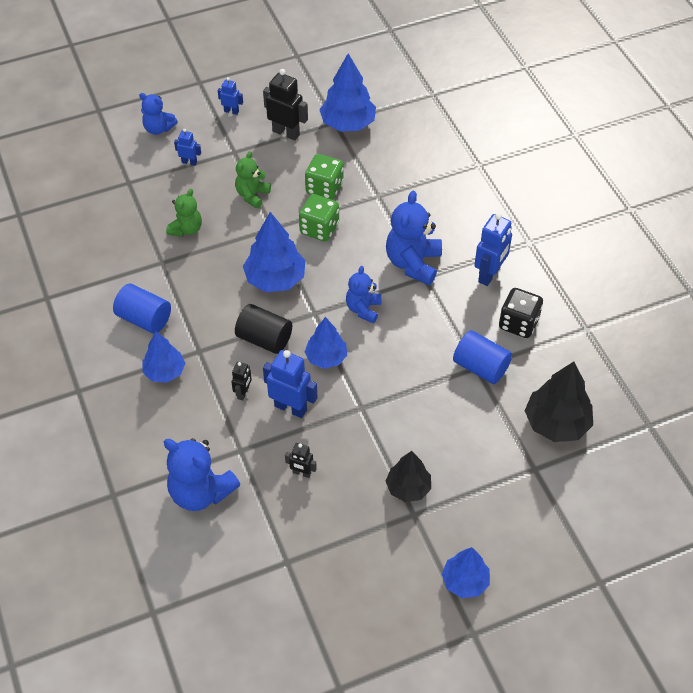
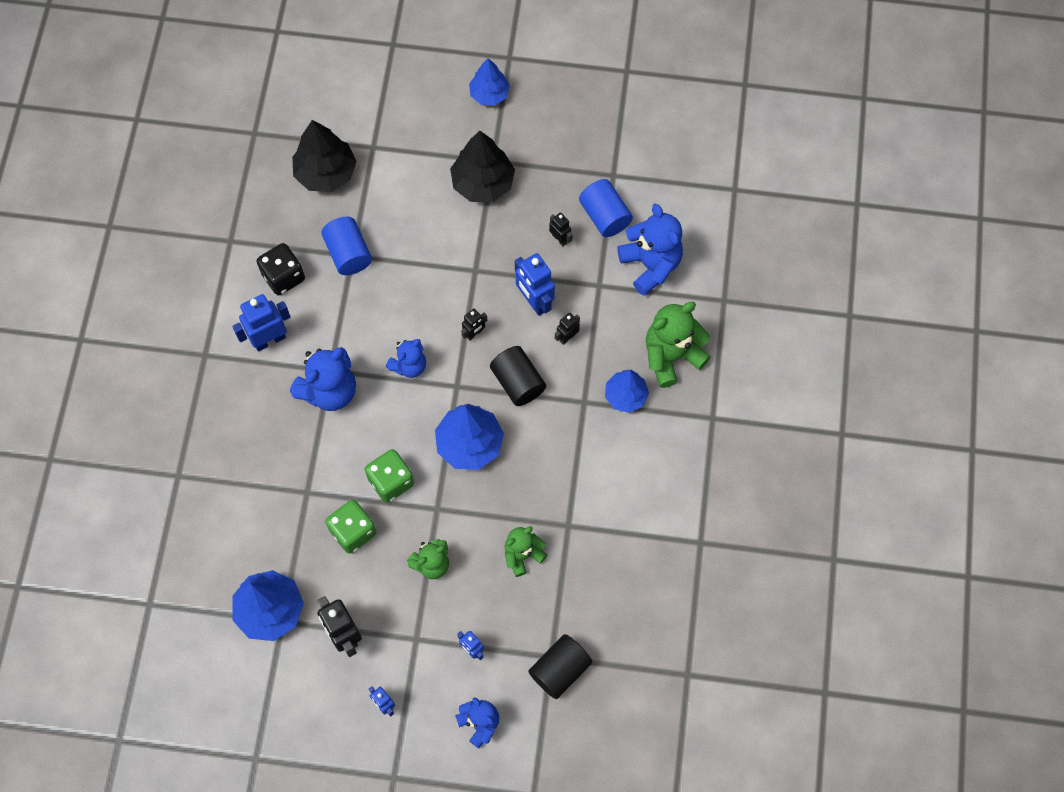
camera: 150 degrees left, 15 degrees up
blue cylinder [113,284,171,334] -> blue cylinder moved to [579,179,633,237]
blue tree [305,317,347,369] -> black robot [461,308,487,340]
black tree [386,451,431,502] -> black tree [450,131,515,202], size x1.54
none -> black cylinder [529,634,592,699]
none -> green teddy bear [646,302,711,388]

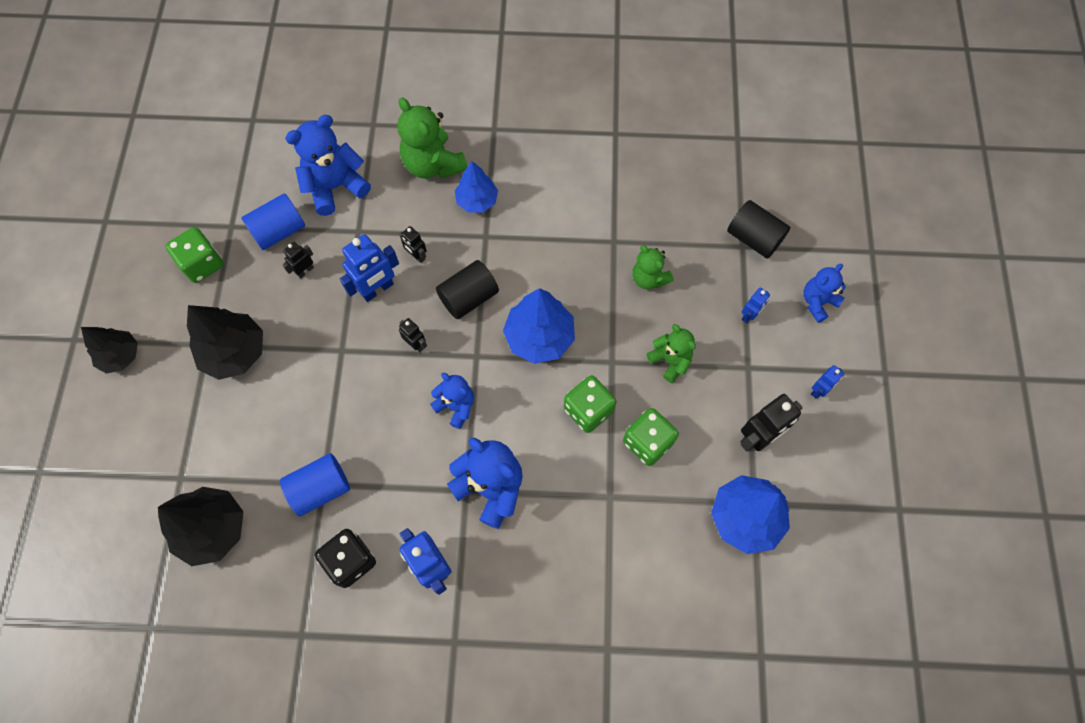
camera: 95 degrees left, 0 degrees up
blue tree [469,58,510,105] -> black tree [81,327,138,374]
none -> green dice [165,227,224,283]

